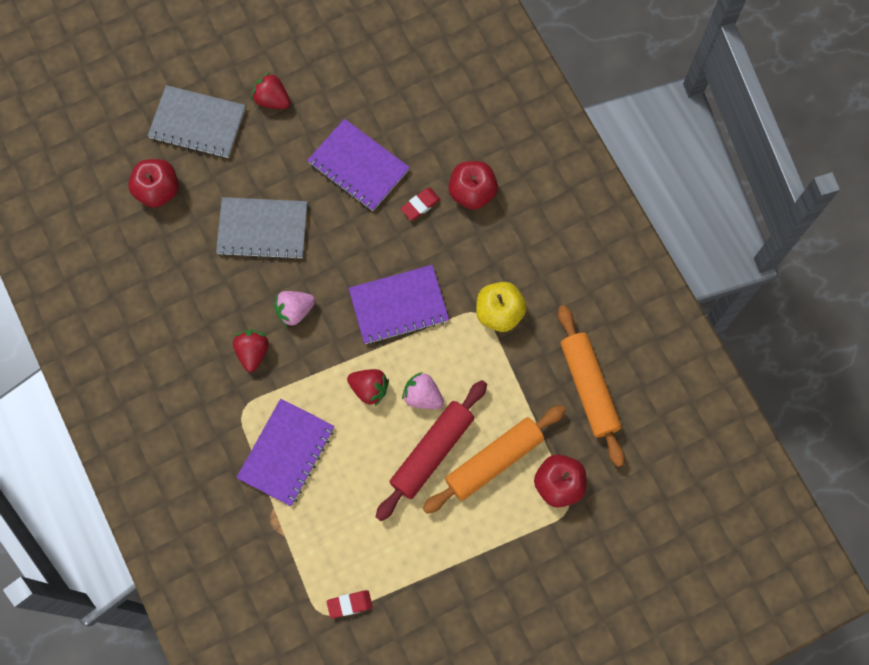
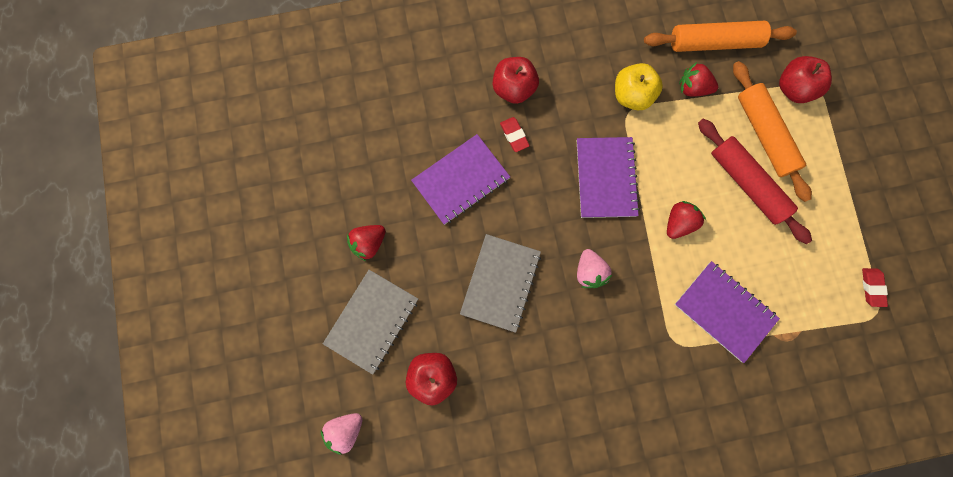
camera: 75 degrees left, 5 degrees up
red strawberry [233,330,269,372] -> red strawberry moved to [679,62,718,97]
pink strawberry [402,372,444,409] -> pink strawberry moved to [321,413,363,455]

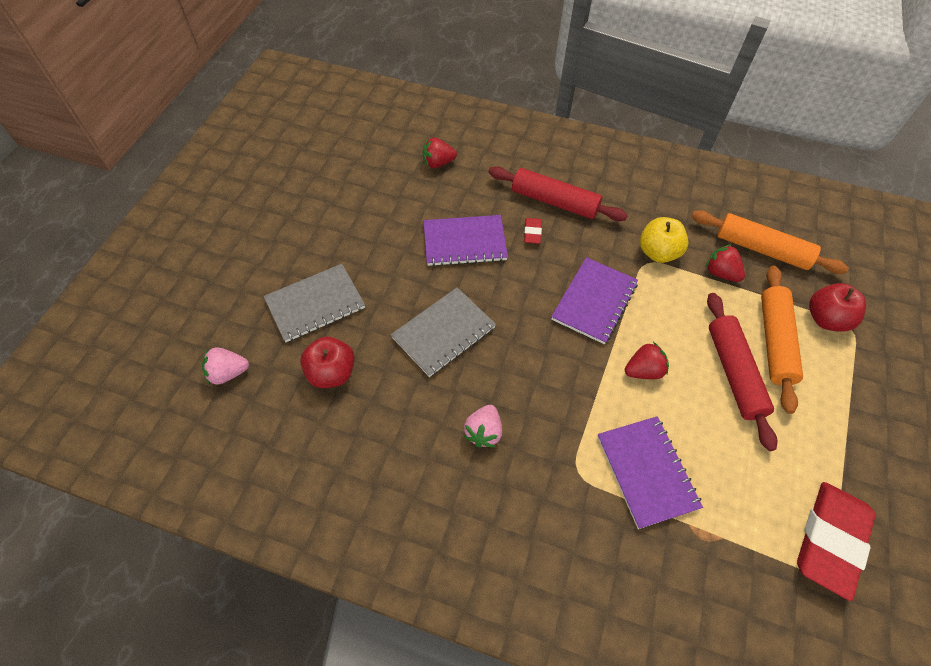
camera: 30 degrees right, 20 degrees down
red strawberry [347,225,386,261] -> red strawberry moved to [423,138,457,168]
red apple [493,57,539,104] -> red rolling pin [489,166,628,221]
pink strawberry [577,249,612,288] -> pink strawberry moved to [463,405,502,447]
red eraser [862,268,888,307] -> red eraser [797,482,875,601], size x2.33

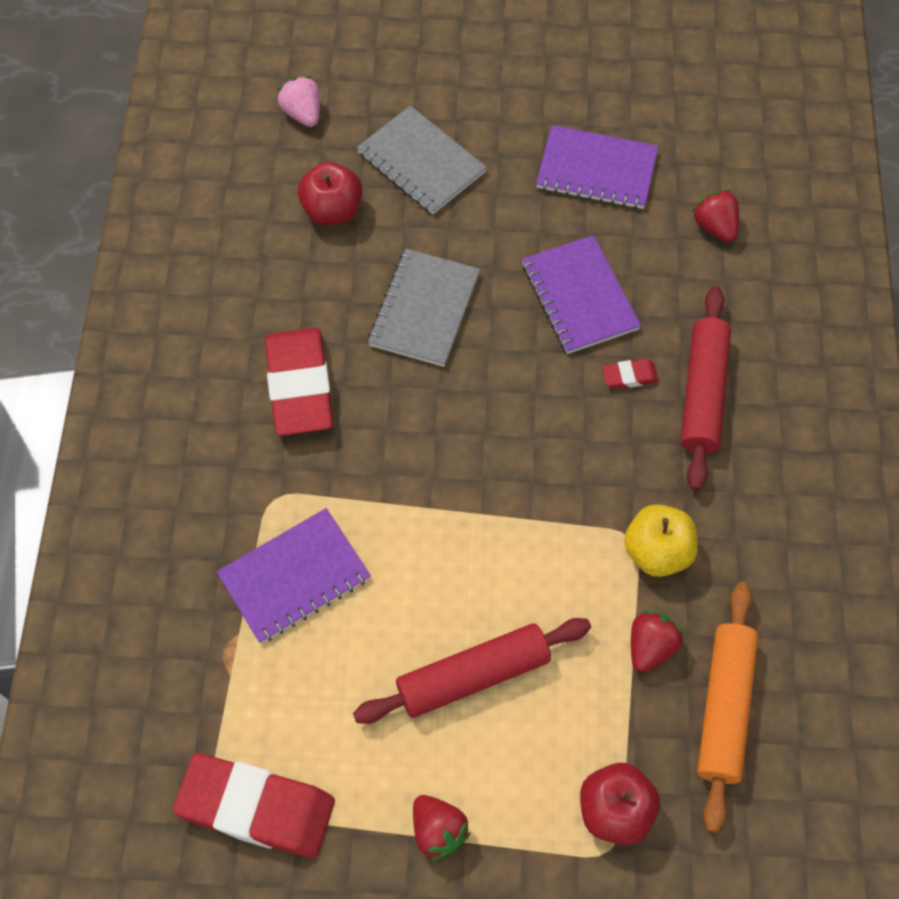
camera: 75 degrees right, 5 degrees up
grey notebook [391,287,496,377] -> grey notebook turned 75 degrees clockwise [368,249,480,367]
pink strawberry [463,405,502,447] -> red eraser [265,328,333,436]
purple notebook [551,257,638,344] -> purple notebook moved to [536,125,658,209]
red strawberry [625,342,669,379] -> red strawberry moved to [413,795,471,861]
orange rolling pin [761,266,803,414] -> none

